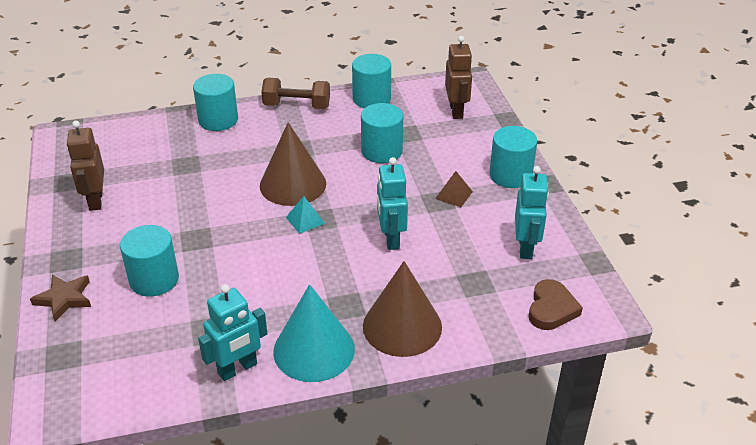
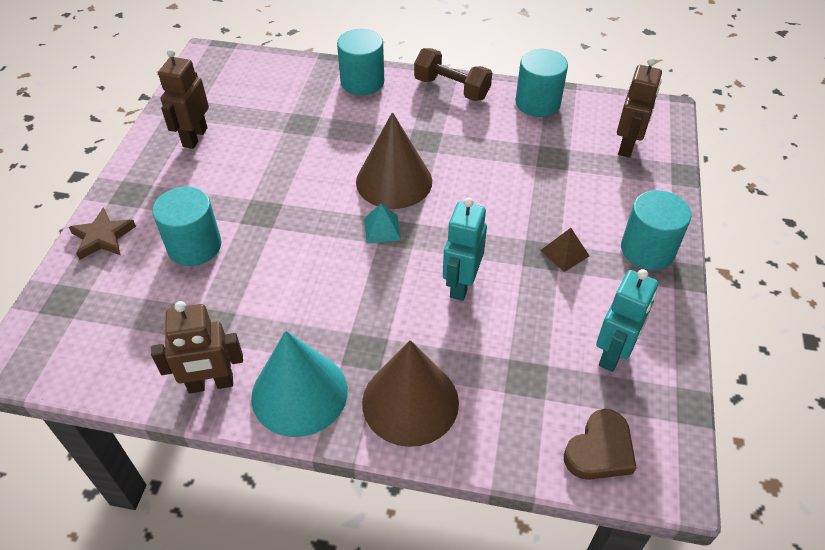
camera: 25 degrees right, 10 degrees up
turquoise robot [198,284,267,381] -> brown robot [151,301,243,393]
turquoise cylinder [361,103,403,163] -> none

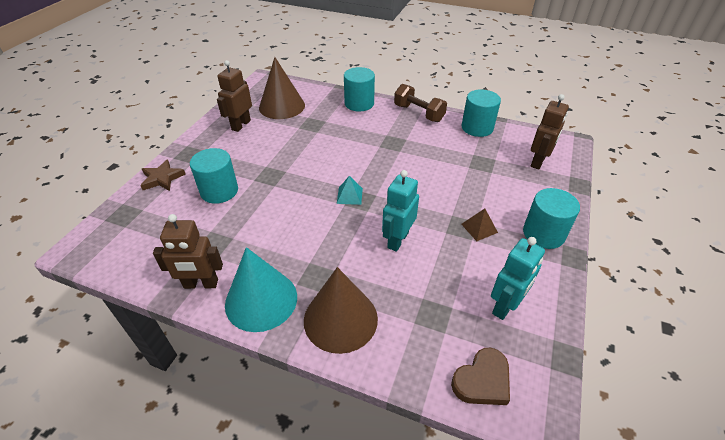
camera: 10 degrees right, 5 degrees down
brown cone [356,112,432,209] -> brown cone moved to [259,57,305,119]

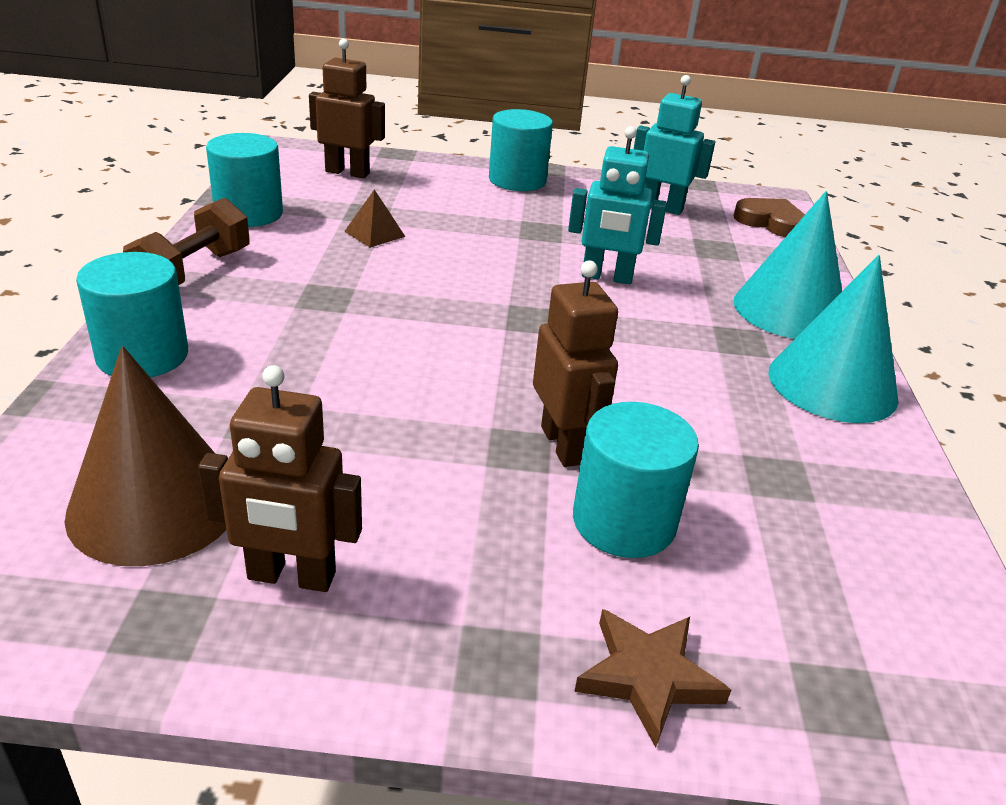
camera: 110 degrees left, 10 degrees down
brown robot [153,214,223,289] -> brown robot moved to [533,261,618,467]
brown cone [304,267,378,354] -> turquoise cone [734,191,842,339]
turquoise pyramid [337,176,363,205] -> none
brown pyramid [461,208,498,241] -> brown pyramid moved to [344,189,405,248]

